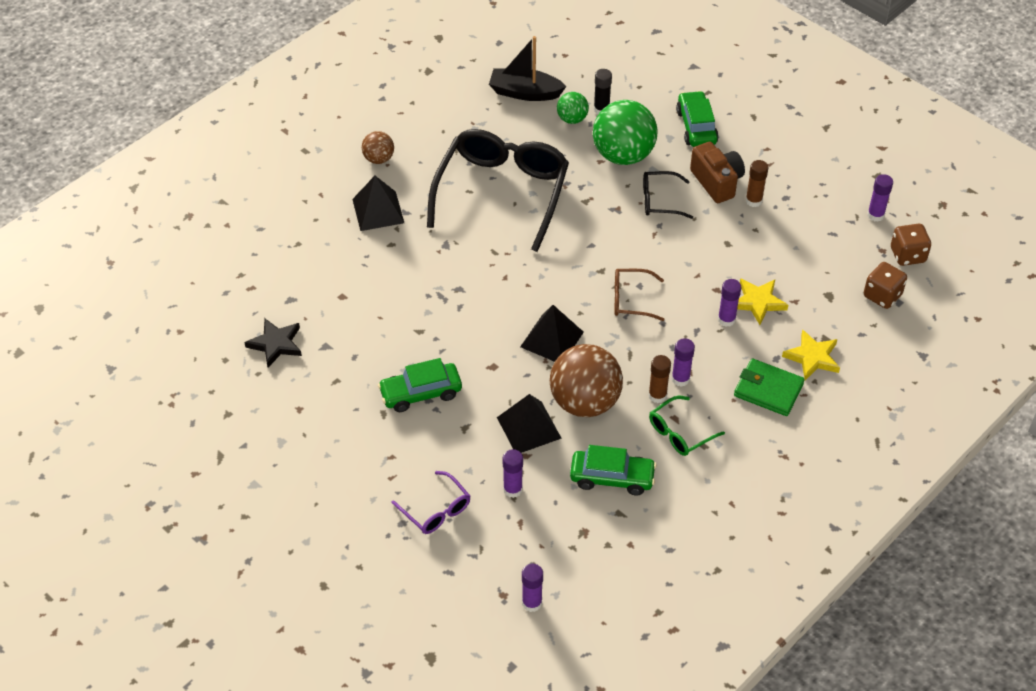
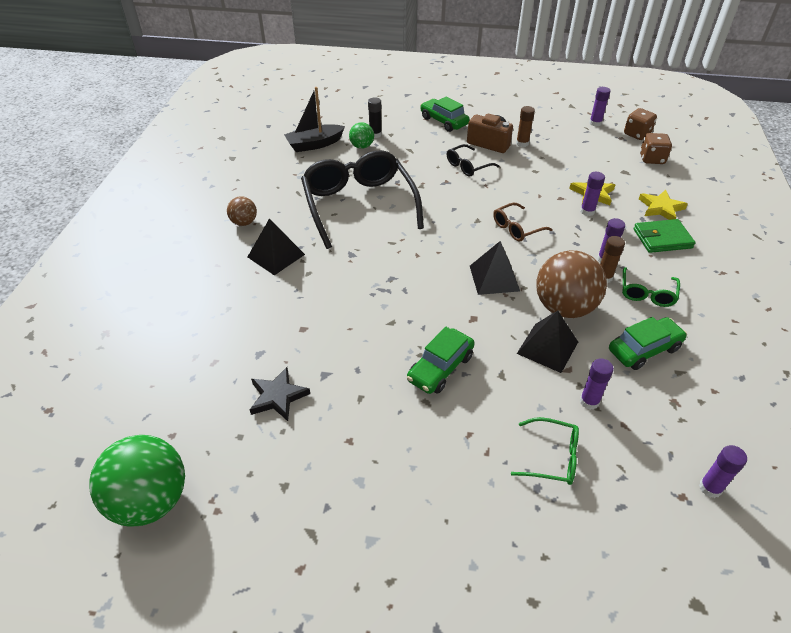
camera: 35 degrees left, 5 degrees down
purple glasses [392,471,470,534] -> green glasses [511,417,579,485]
green ball [593,100,658,165] -> green ball moved to [89,435,185,526]

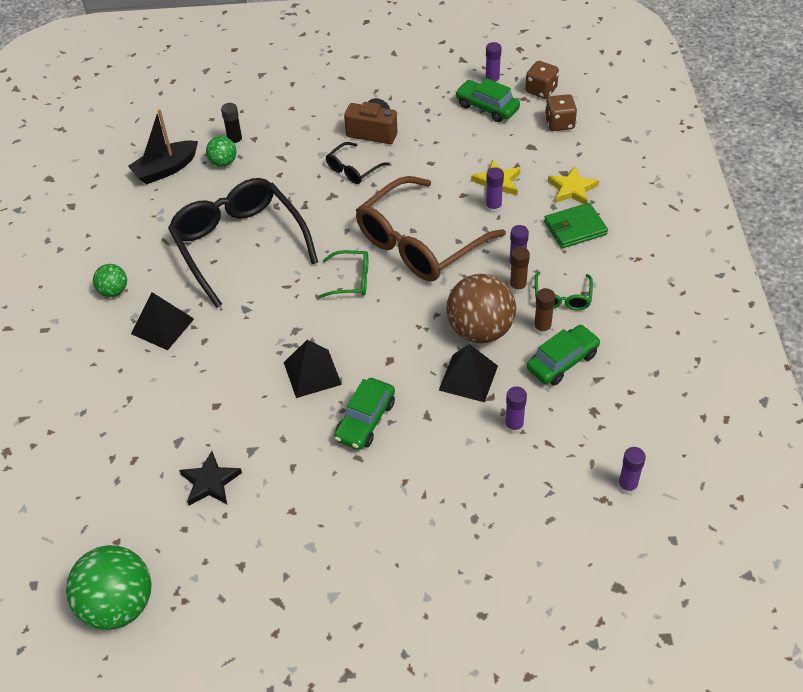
camera: 10 degrees left, 5 degrees up
brown ball [227,196,257,226] -> green ball [93,264,127,297]
green car [420,96,469,132] -> green car moved to [455,78,520,122]
black pyramid [470,241,520,295] -> black pyramid moved to [284,340,342,398]
brown glasses [493,203,553,241] -> brown glasses [356,176,506,281], size x2.23
green glasses [511,417,579,485] -> green glasses moved to [318,250,368,298]
brown glue stick [516,106,535,147] -> brown glue stick moved to [534,288,555,336]

